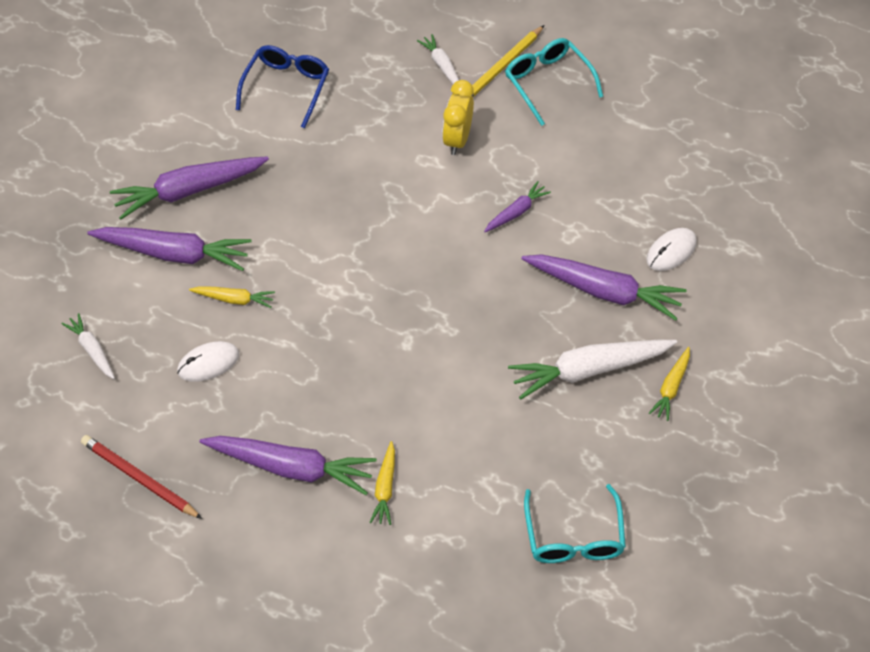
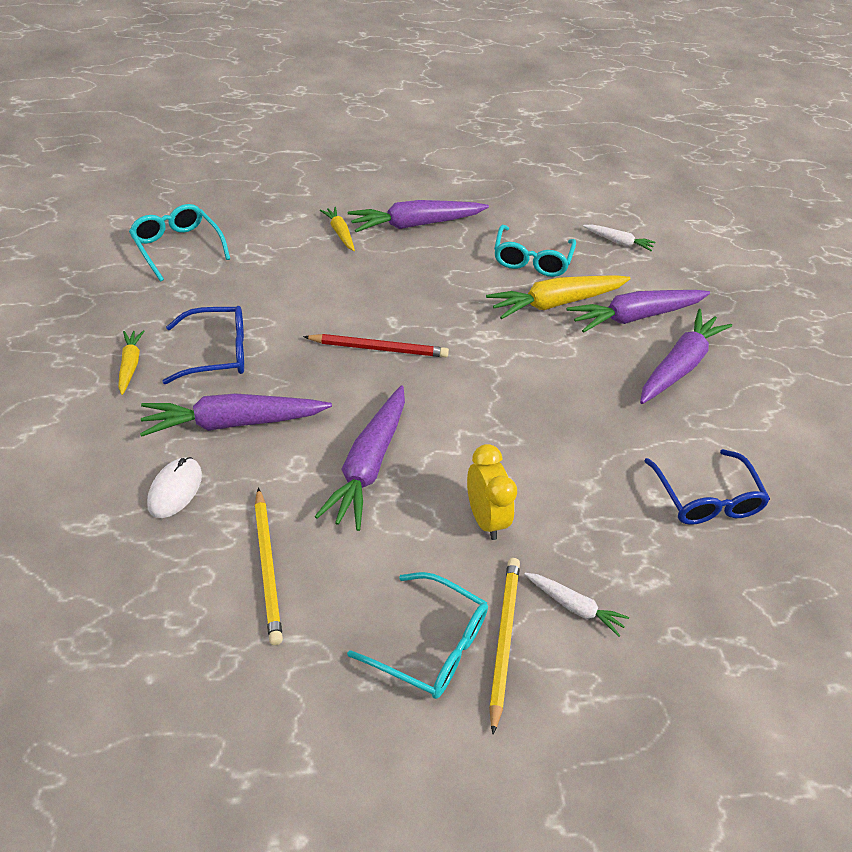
camera: 145 degrees right, 10 degrees down
red pencil [81,435,202,519] -> red pencil moved to [303,334,449,357]
white mouse [177,341,240,382] -> turquoise glasses [494,225,576,277]
yellow carrot [189,286,275,308] -> yellow carrot [486,275,631,319], size x1.94
purple carrot [484,181,551,232] -> purple carrot [315,385,405,531], size x1.94
white carrot [508,340,677,400] -> blue glasses [162,306,244,384]
none -> yellow pencil [254,487,283,645]

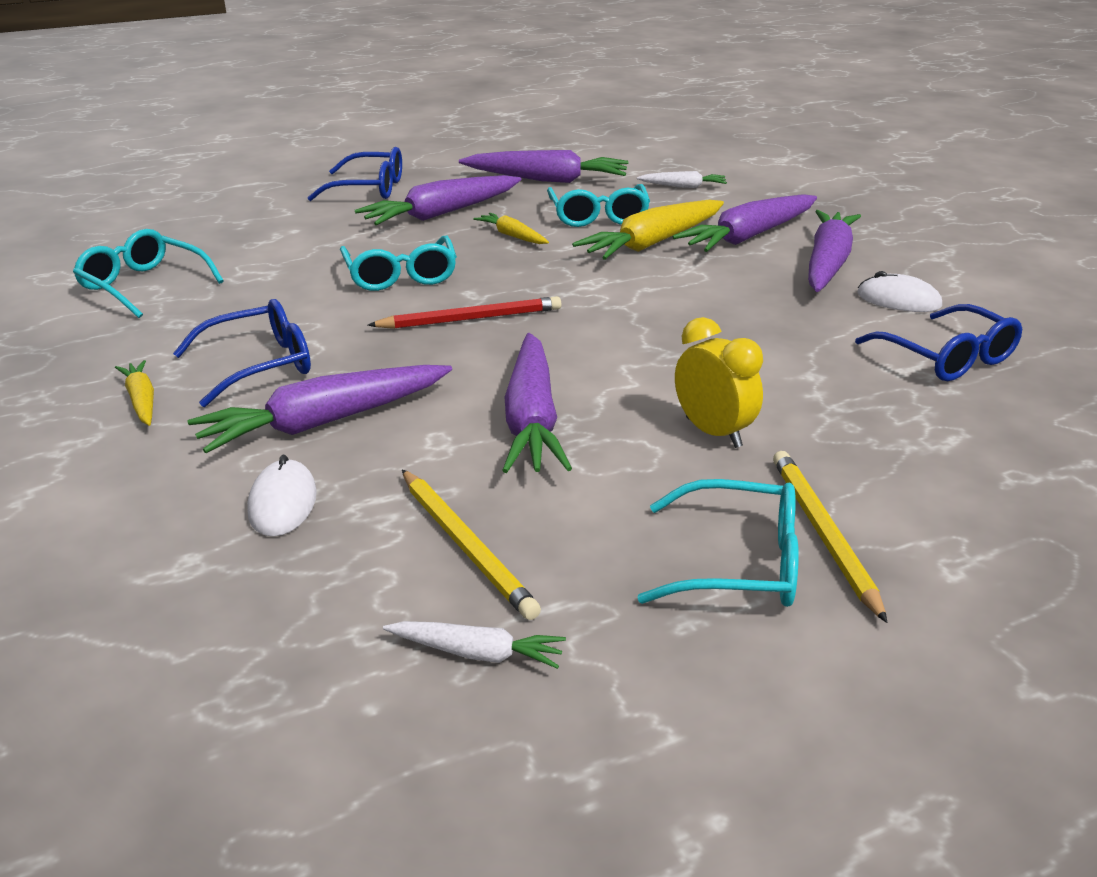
camera: 15 degrees left, 15 degrees down
yellow carrot [320,207,355,251] -> yellow carrot moved to [473,213,549,244]
white carrot [524,573,629,637] -> white carrot moved to [383,621,566,669]
none -> blue glasses [307,147,402,201]
none -> turquoise glasses [340,236,457,291]
none -> purple carrot [459,150,628,183]
none -> white mouse [858,271,942,312]

